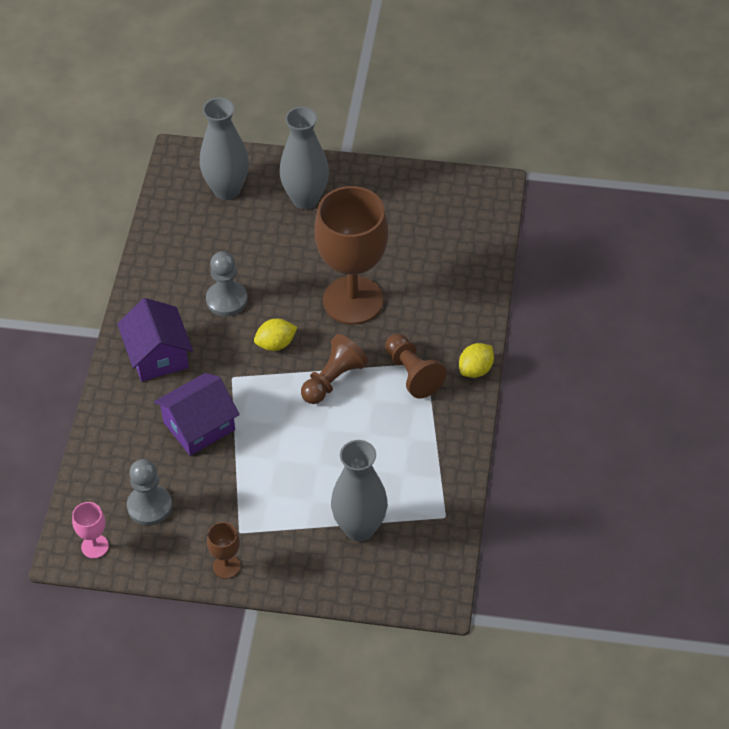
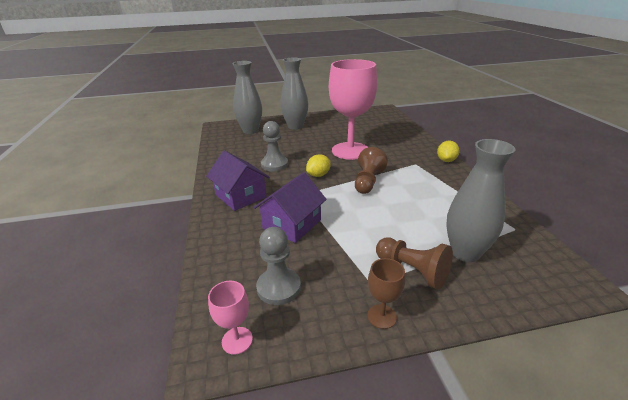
camera: 20 degrees left, 20 degrees down
brown goblet [315,186,388,324] -> pink goblet [329,59,377,160]
brown pawn [385,334,446,398] -> brown pawn moved to [376,238,453,289]

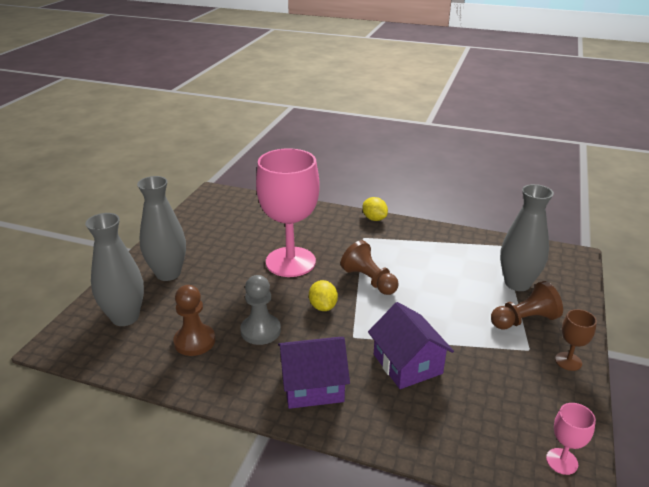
camera: 60 degrees left, 0 degrees up
grey pawn [256,227,301,305] -> none
none -> brown pawn [173,285,215,356]

